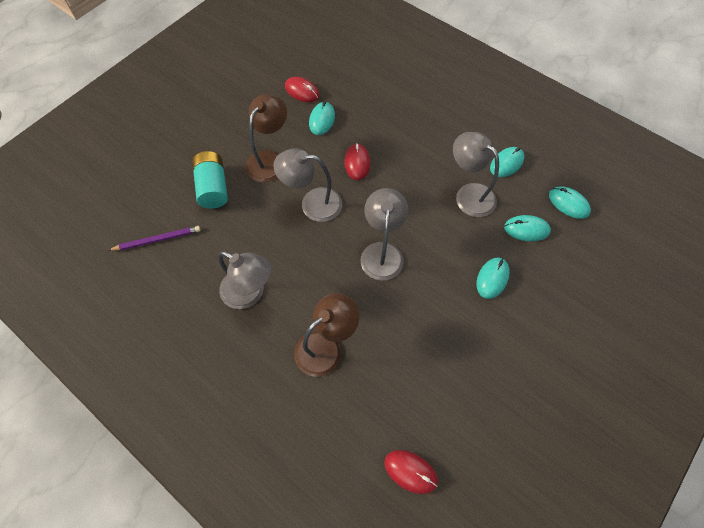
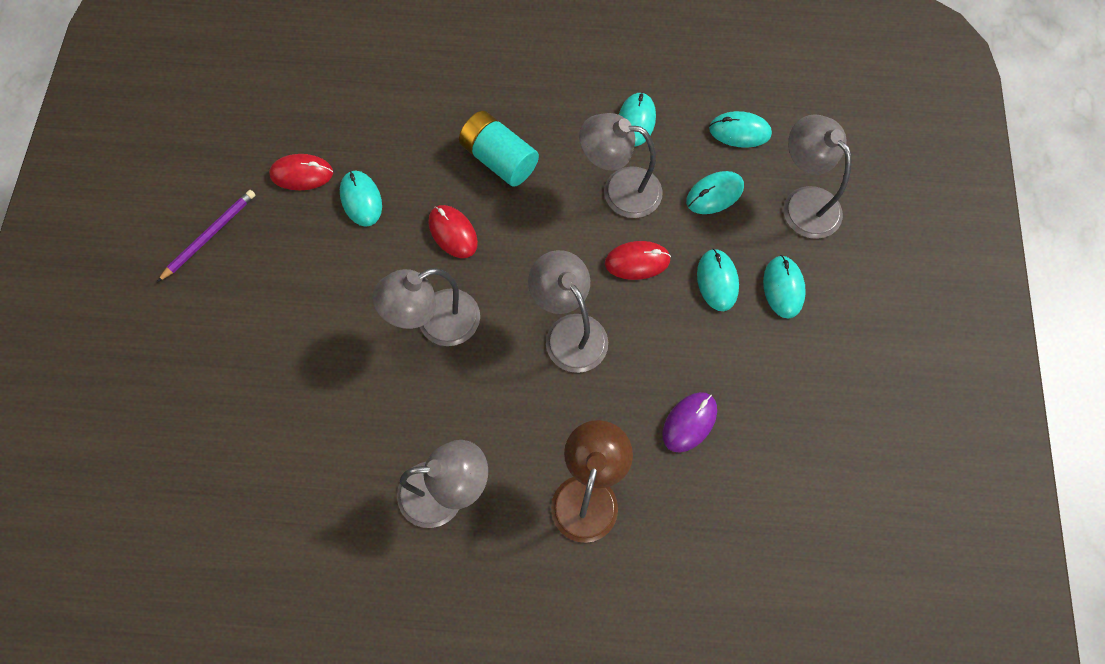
camera: 35 degrees left, 5 degrees up
purple pencil [109,226,201,251] -> purple pencil moved to [157,190,255,282]
turquoise battery [192,151,228,209] -> turquoise battery moved to [459,111,539,187]
brown lamp [245,94,287,182] -> none
red mouse [384,450,438,494] -> red mouse moved to [605,241,671,280]
none -> purple mouse [663,392,717,453]
none -> turquoise mouse [763,255,806,319]
none -> grey lamp [784,114,852,239]

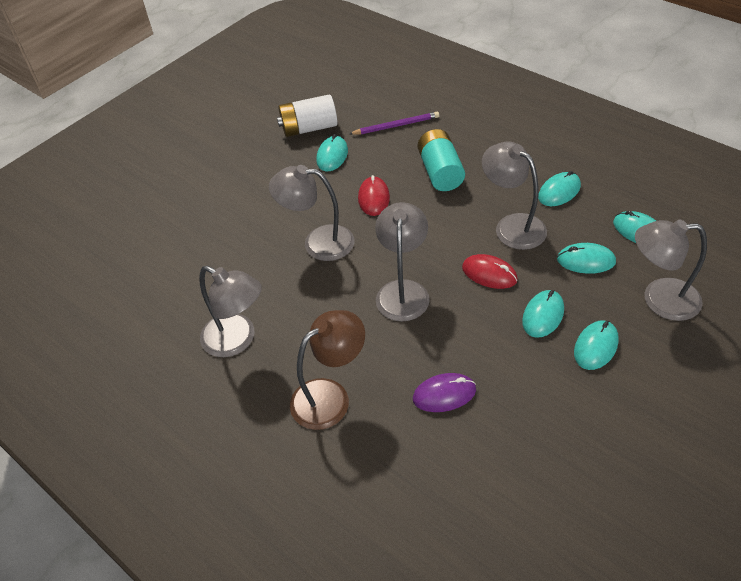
camera: 40 degrees right, 20 degrees down
purple pencil [157,190,255,282] -> purple pencil moved to [349,111,439,135]
red mouse [269,154,333,190] -> white battery [277,95,337,137]
grey lamp [784,114,852,239] -> grey lamp turned 90 degrees counterclockwise [635,219,707,321]

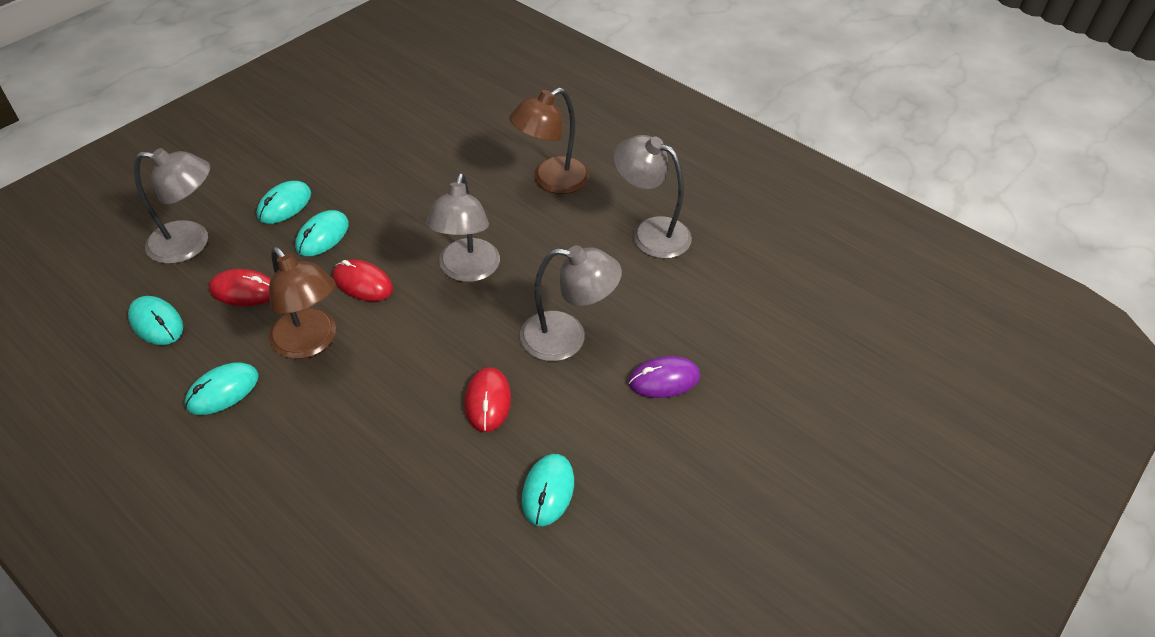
camera: 175 degrees right, 0 degrees up
white battery [277,95,337,137] -> none
purple pencil [349,111,439,135] -> none
purple mouse [413,373,476,412] -> purple mouse moved to [628,356,700,398]
turquoise battery [418,129,465,191] -> none
grey lamp [482,142,547,250] -> brown lamp [269,247,336,359]
turquoise mouse [557,243,616,274] -> red mouse [209,269,271,306]

